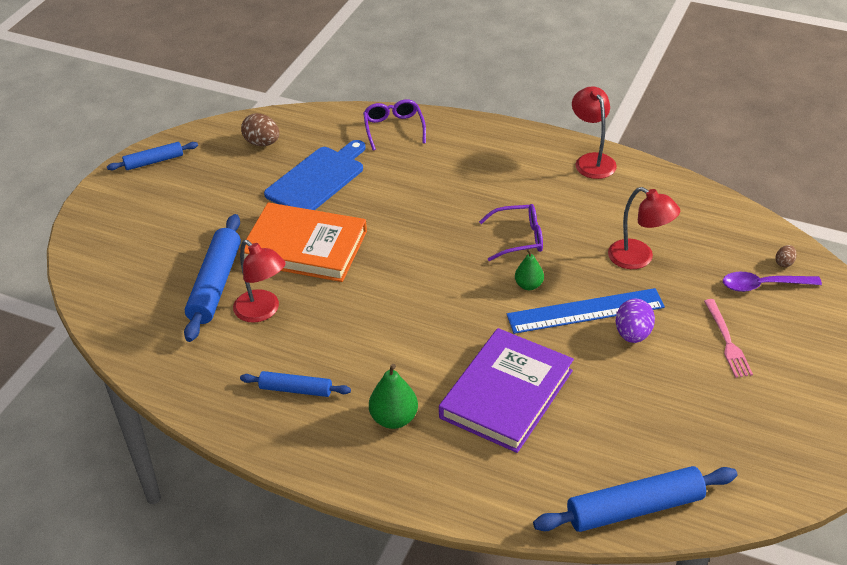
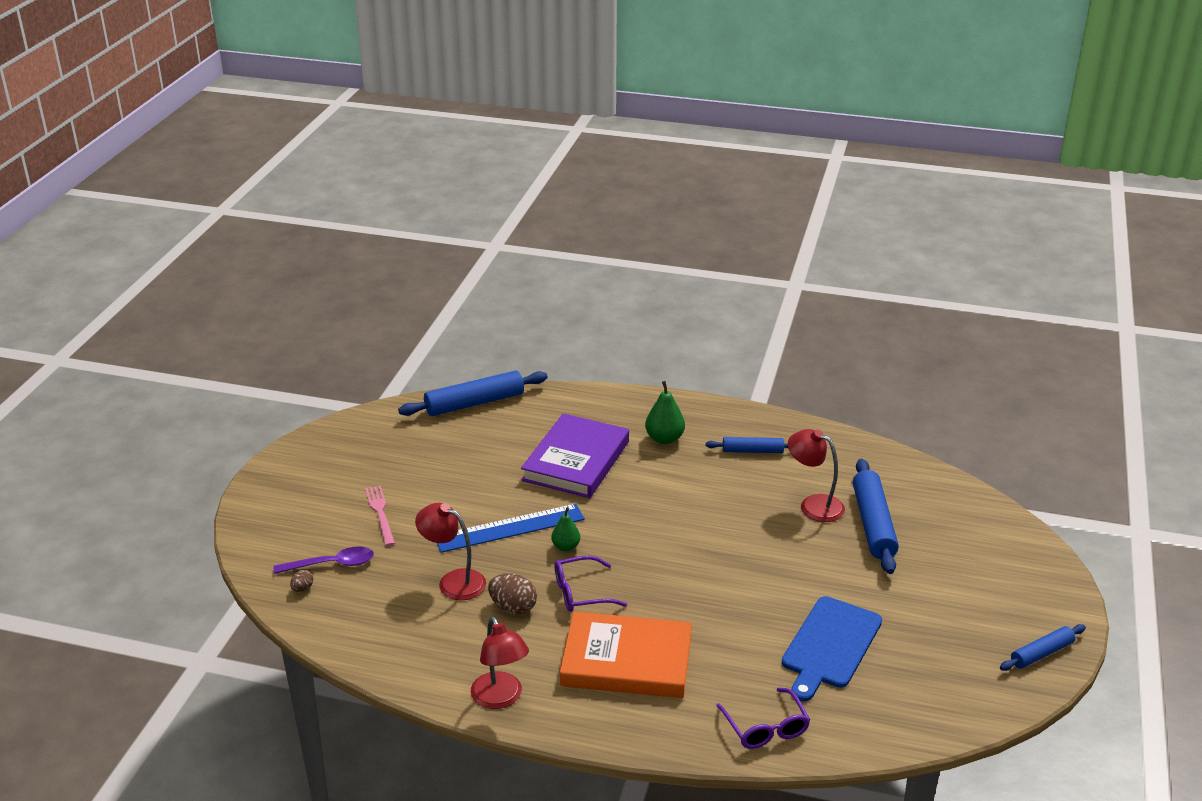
camera: 170 degrees right, 10 degrees down
orange book [239,203,367,282] -> orange book moved to [560,611,692,698]
brown egg [241,113,279,146] -> brown egg moved to [488,573,537,615]
purple egg [616,299,655,343] -> none

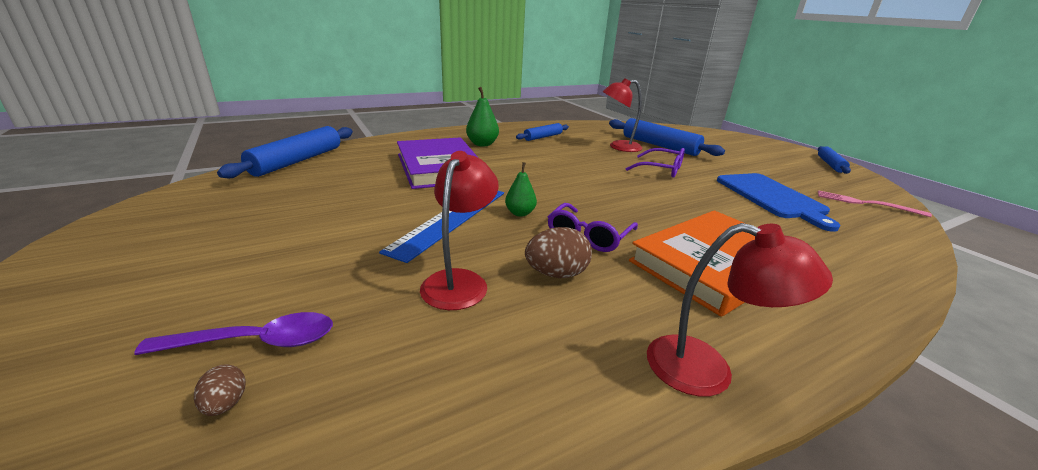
camera: 45 degrees left, 5 degrees down
purple spoon [274,546,374,574] -> purple spoon turned 45 degrees clockwise [134,312,333,355]
pink fork [365,486,395,546] -> pink fork moved to [818,190,932,217]
red lamp [415,503,486,600] -> red lamp turned 120 degrees clockwise [420,151,499,310]
purple glasses [716,688,810,749] -> purple glasses moved to [626,148,685,178]

